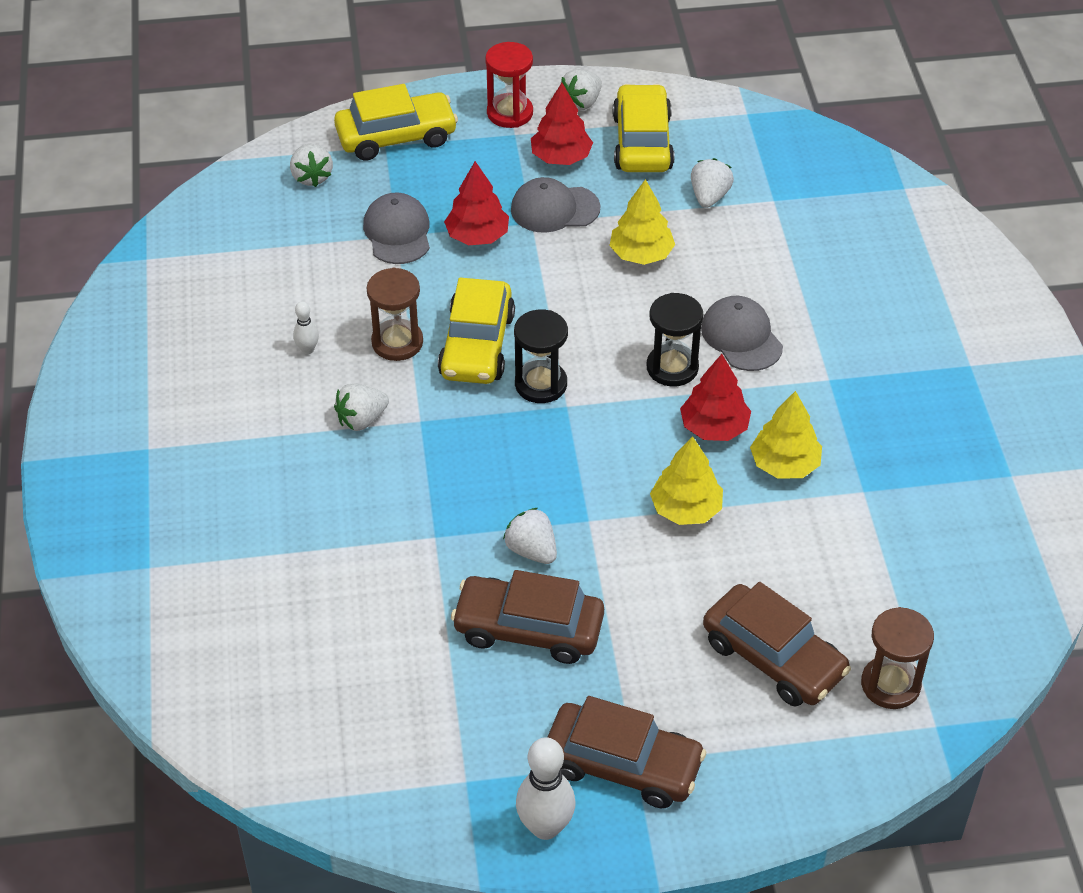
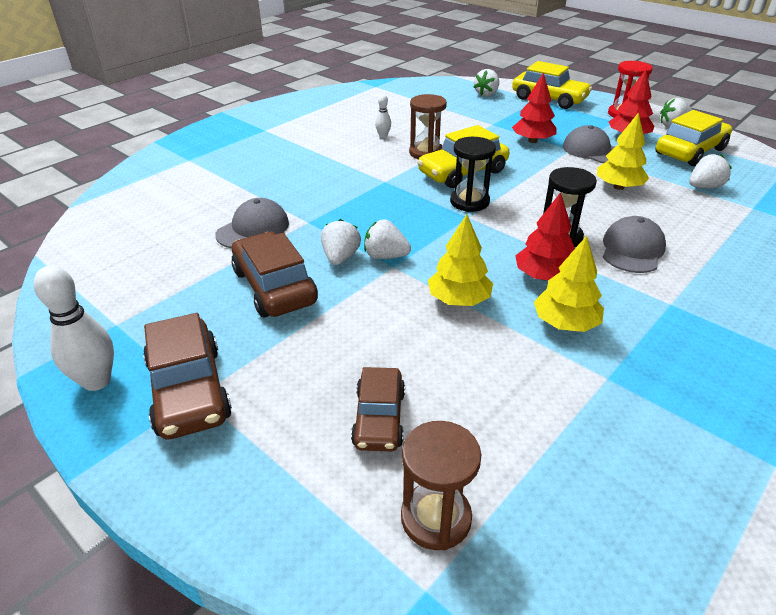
camera: 50 degrees right, 10 degrees down
white strawberry [334,383,389,431] -> white strawberry moved to [364,219,411,259]
grey cap [363,193,430,264] -> grey cap moved to [215,198,289,248]
brown car [703,582,851,706] -> brown car [351,367,405,452], size x0.65

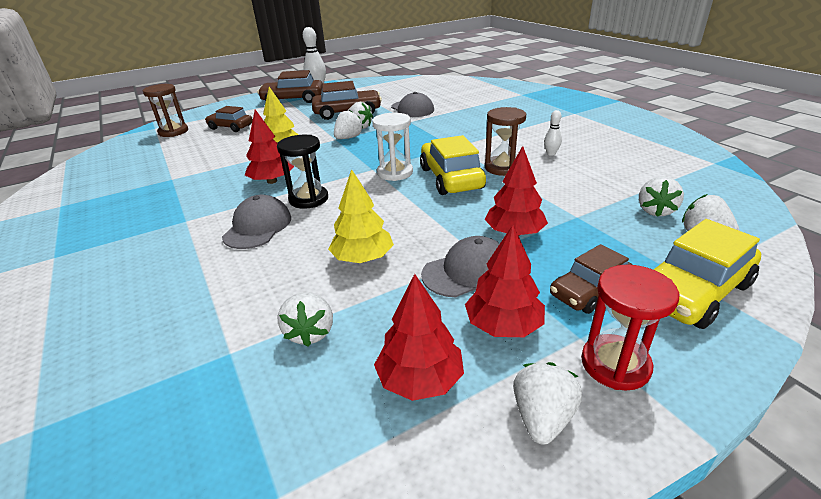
camera: 110 degrees right, 5 degrees down
black hourglass [450,137,496,212] -> white hourglass [372,113,413,181]
yellow tree [534,236,604,332] -> none
grey cap [603,216,666,273] -> grey cap turned 120 degrees counterclockwise [222,195,291,249]
yellow car [656,110,732,166] -> red tree [374,274,464,401]
none -> brown car [550,244,633,314]
none -> white strawberry [639,177,684,217]

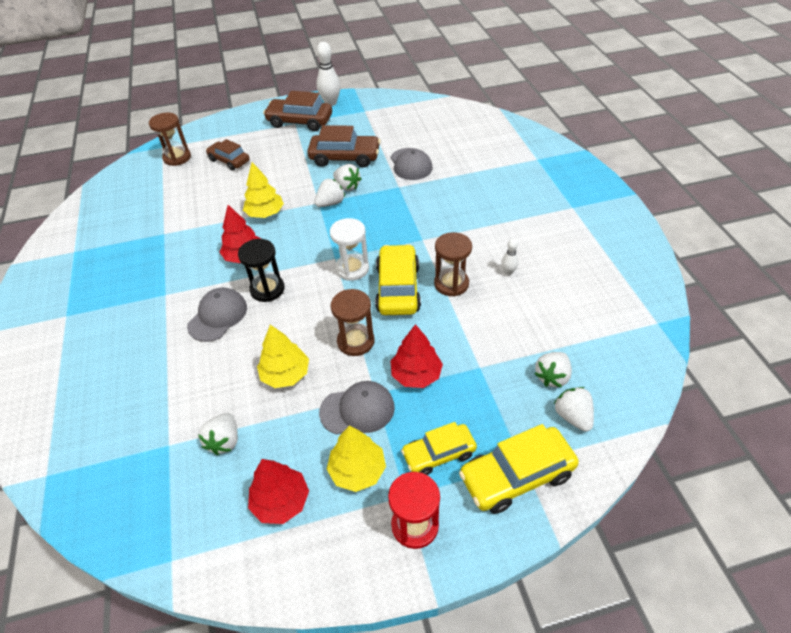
camera: 15 degrees right, 15 degrees up
red tree [465,225,545,337] -> yellow tree [327,426,386,492]
white strawberry [513,362,582,445] -> none
brown car [550,244,633,314] -> yellow car [401,422,477,475]
none -> brown hourglass [331,289,374,356]

